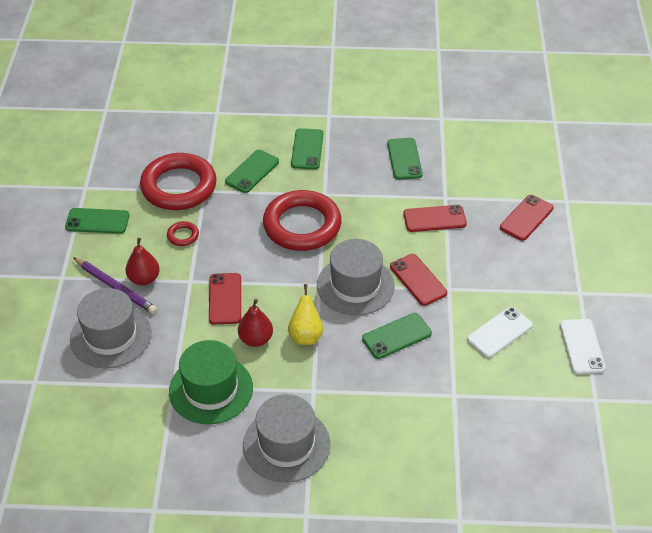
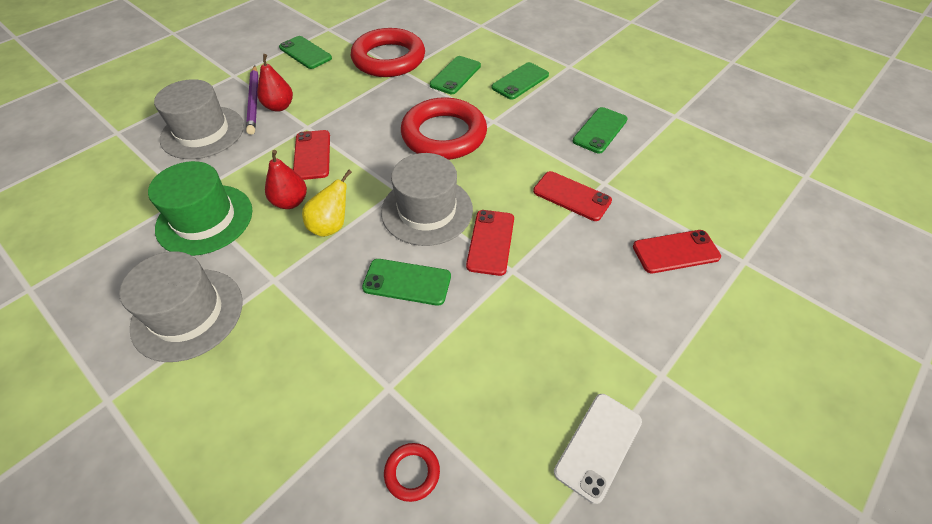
camera: 40 degrees right, 5 degrees up
red ring [167,221,199,246] -> red ring moved to [384,443,440,502]
red phone [209,273,241,325] -> red phone turned 45 degrees counterclockwise [293,130,330,180]
green phone [225,150,279,193] -> green phone turned 45 degrees counterclockwise [430,56,481,94]
white phone [467,307,533,358] -> none

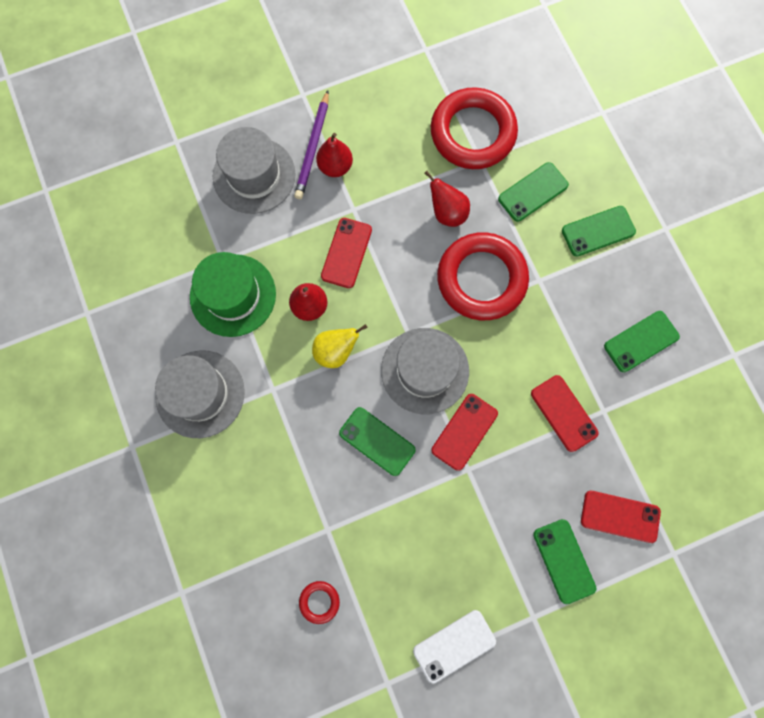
camera: 25 degrees right, 25 degrees up
green phone [279,36,332,69] -> green phone moved to [533,519,597,604]
none -> red pear [424,171,470,227]

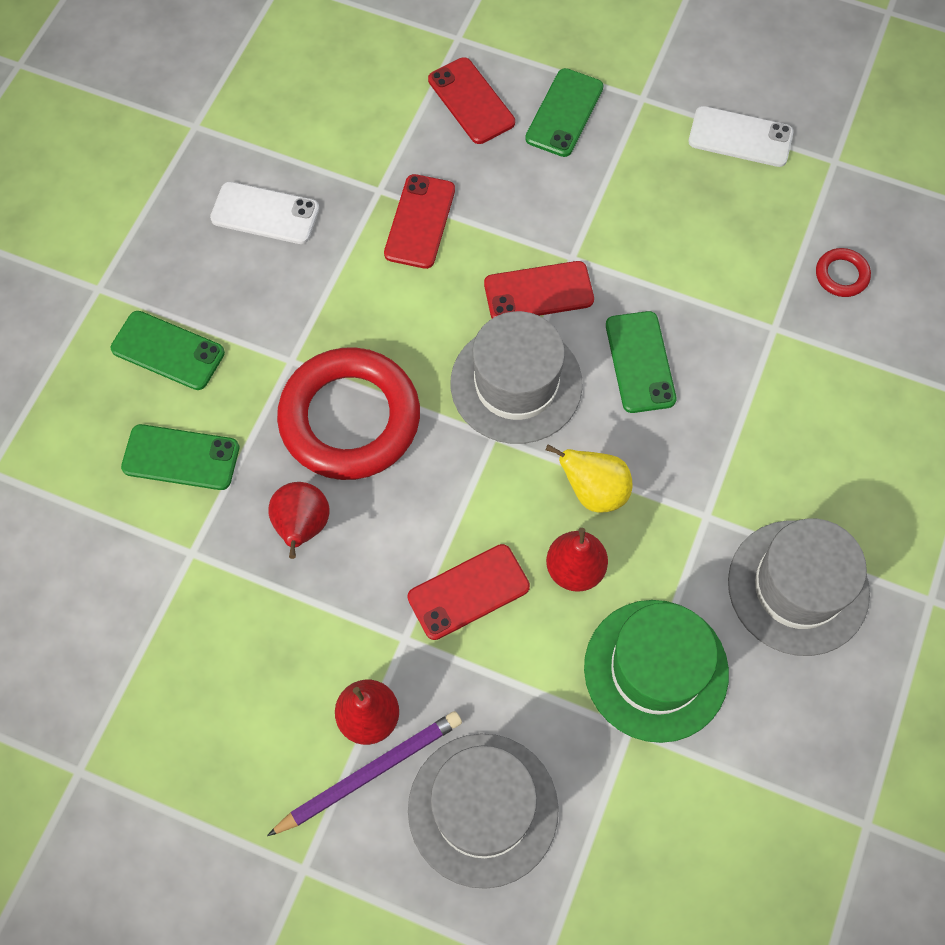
camera: 135 degrees left, 10 degrees down
red ring [431,87,518,169] -> none
green phone [604,311,680,372] -> white phone [210,182,319,244]

